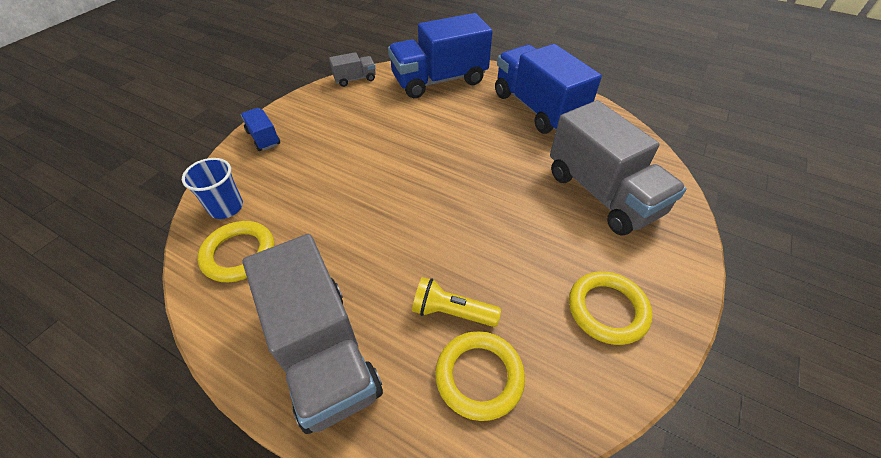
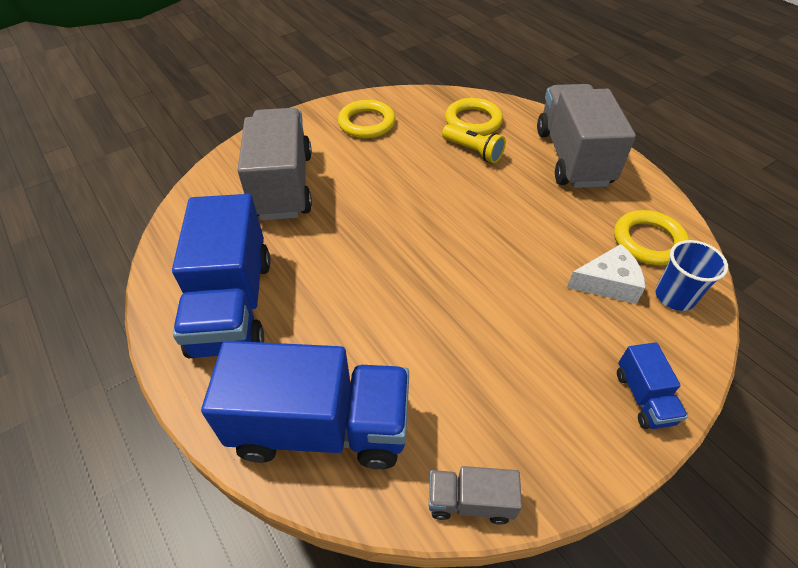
camera: 155 degrees left, 0 degrees up
none -> white cheese [567,244,645,304]

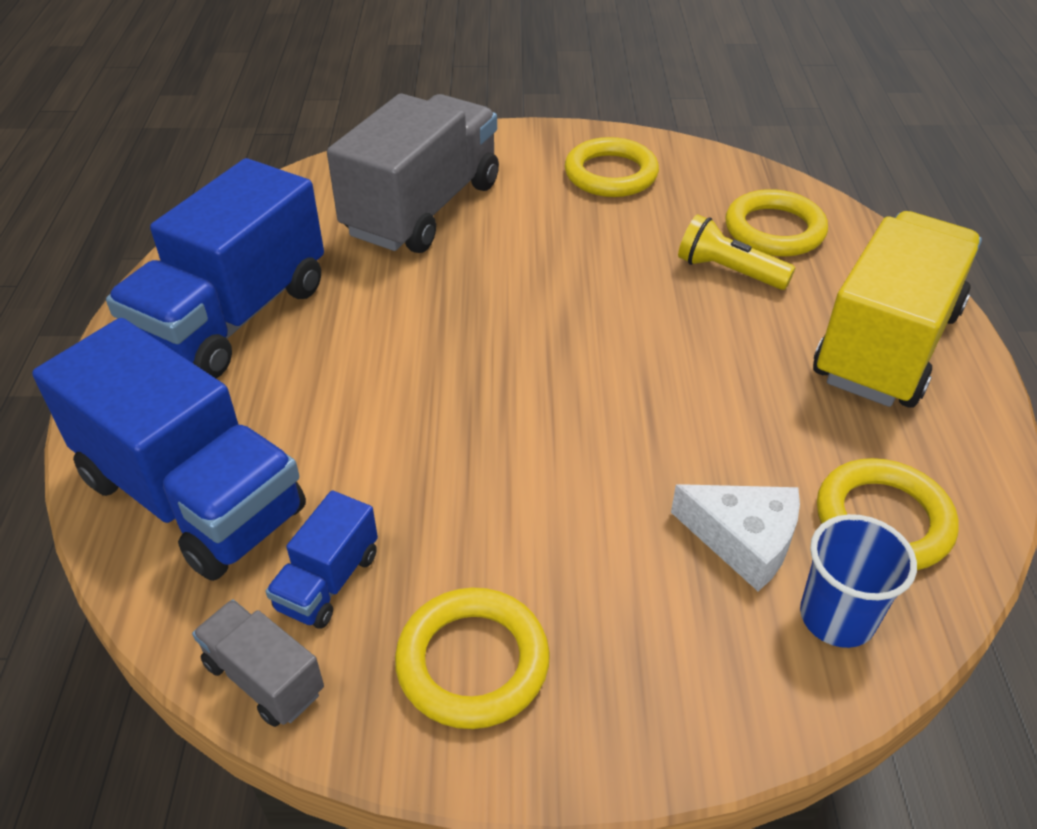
camera: 35 degrees right, 5 degrees down
yellow flashlight [442,124,506,163] -> yellow flashlight turned 135 degrees clockwise [678,215,795,290]
grey truck [537,84,636,188] -> yellow truck [813,211,982,408]
blue truck [617,342,688,429] -> blue truck moved to [266,490,378,629]
none -> yellow ring [395,587,550,729]

